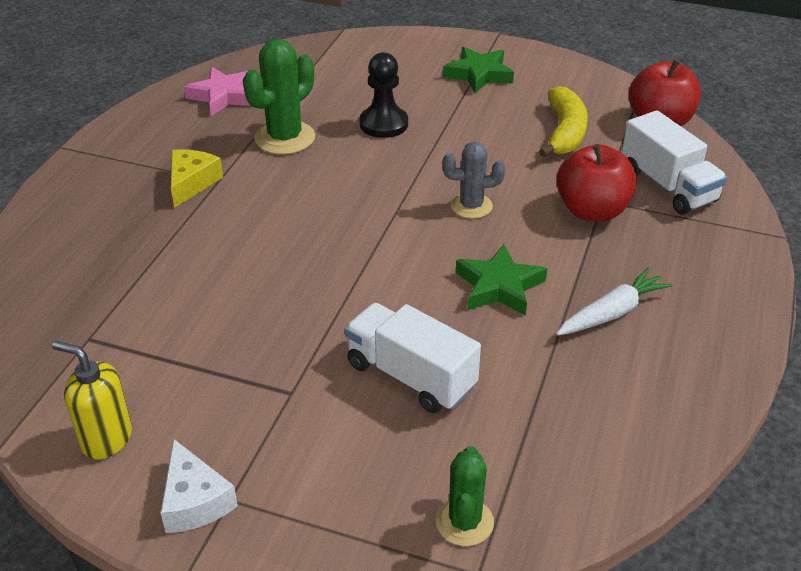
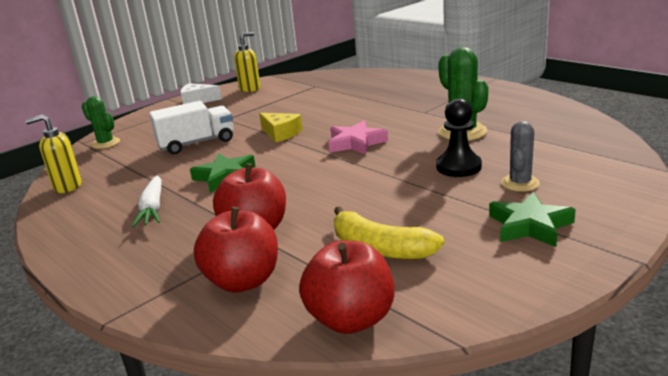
camera: 120 degrees right, 15 degrees down
yellow cheese [171,149,223,208] -> yellow cheese moved to [259,113,303,142]
pink star [184,67,250,116] -> pink star moved to [328,121,388,155]
grey cactus [443,142,505,219] -> grey cactus moved to [501,121,540,192]
white truck [622,110,727,214] -> red apple [194,207,278,293]
none -> yellow soap dispenser [25,114,82,193]

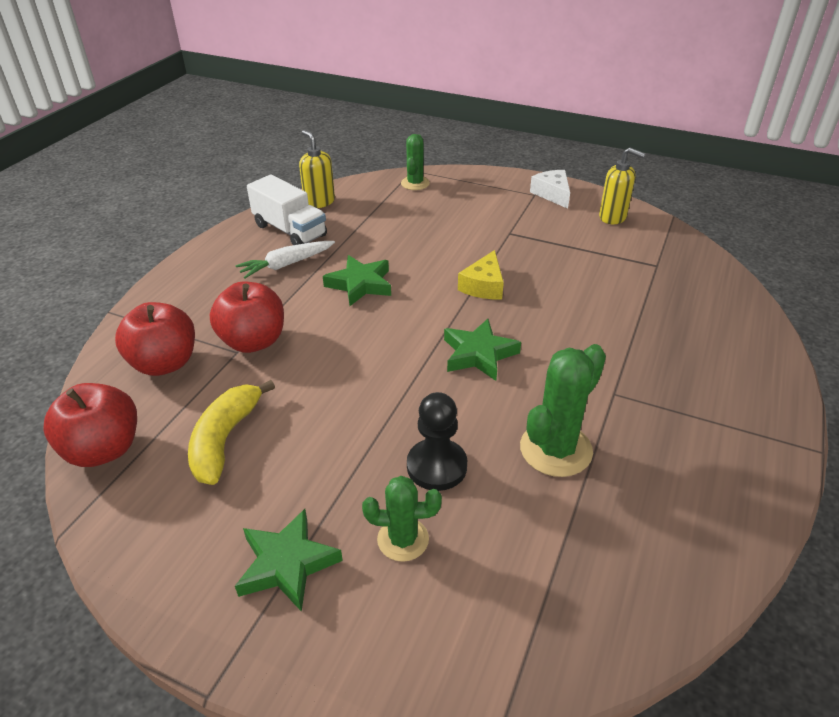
camera: 65 degrees right, 15 degrees up
white truck [149,101,233,154] -> white truck moved to [247,175,327,245]
pink star [328,121,388,155] -> green star [444,319,521,381]
grey cactus [501,121,540,192] -> green cactus [362,476,442,562]

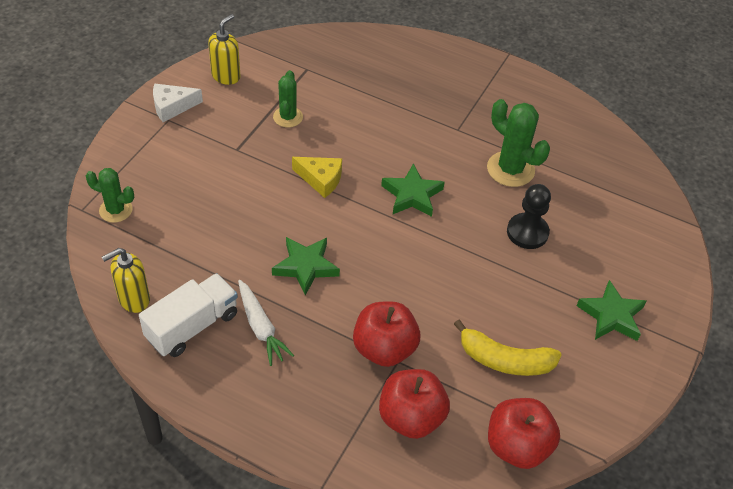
camera: 90 degrees left, 10 degrees up
green cactus [362,476,442,562] -> green cactus moved to [273,70,303,127]

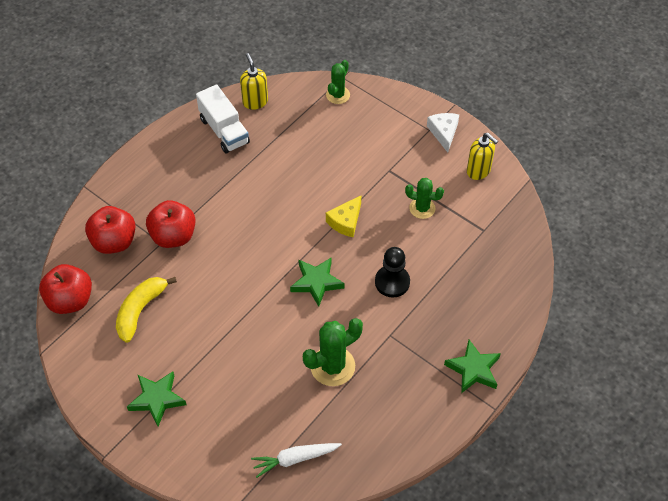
camera: 105 degrees right, 5 degrees up
white carrot [238,280,294,366] -> white carrot moved to [251,443,342,478]
green star [272,237,340,295] -> green star moved to [444,340,501,393]
black pawn [507,184,551,249] -> black pawn moved to [375,247,410,298]

